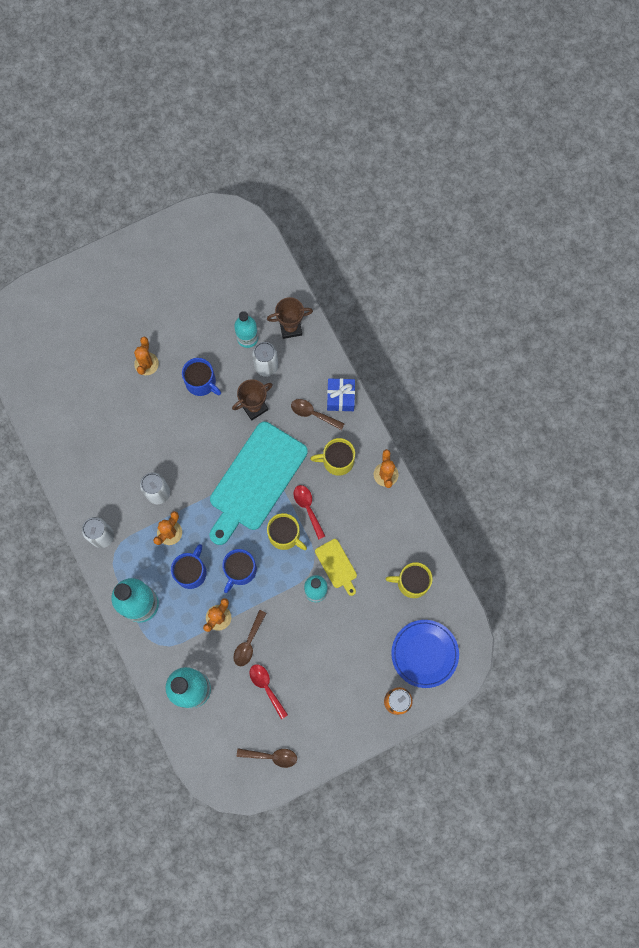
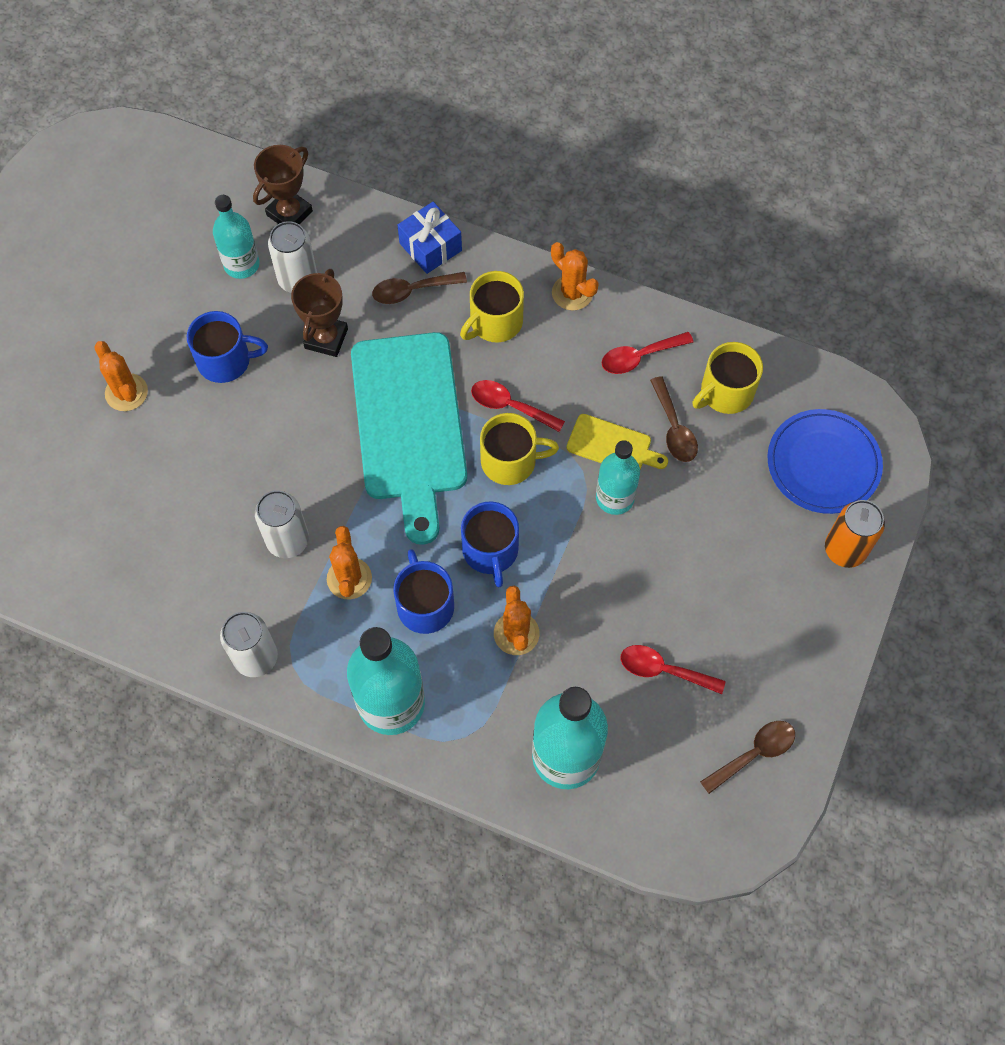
camera: 40 degrees left, 10 degrees down
brown spoon [233,610,266,666] -> brown spoon moved to [650,376,698,462]
none -> red spoon [602,332,693,374]

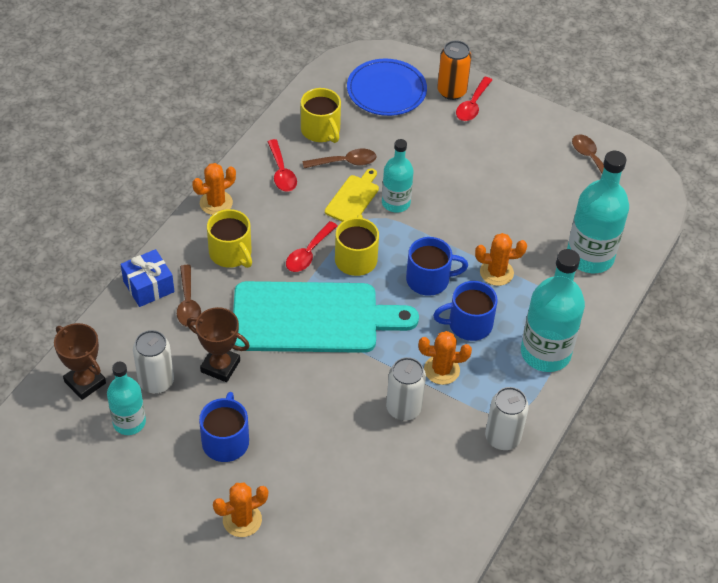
camera: 85 degrees left, 15 degrees down
red spoon [620,645,726,694] -> red spoon moved to [456,77,492,121]

